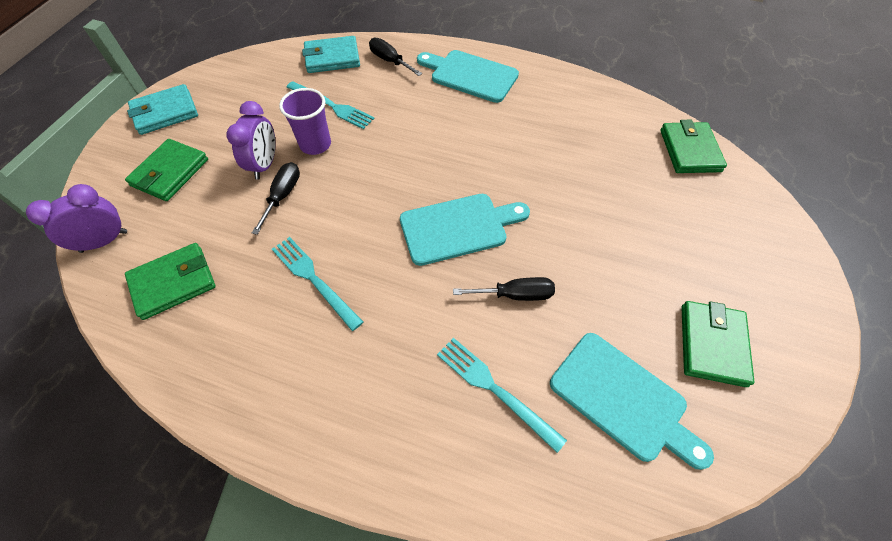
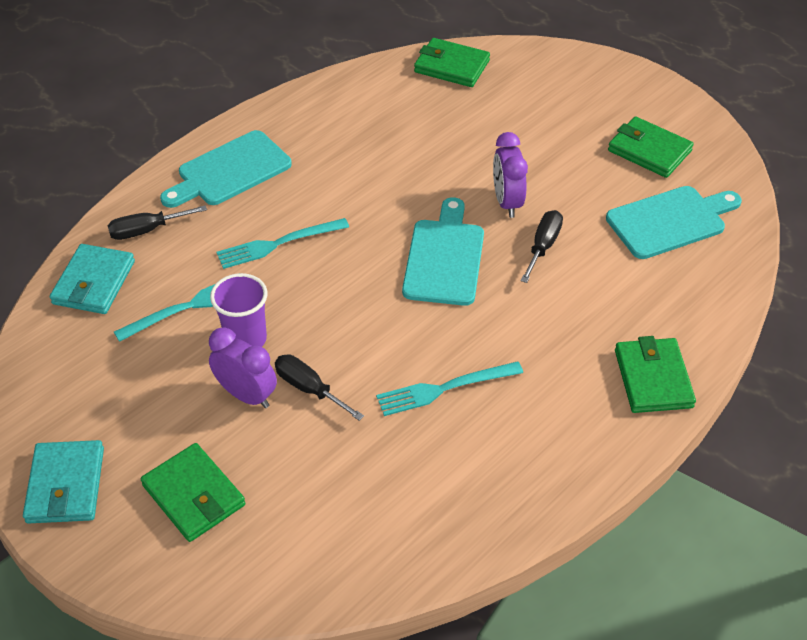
camera: 65 degrees left, 10 degrees down
purple clock [26,184,127,253] -> purple clock moved to [493,132,528,218]
green wallet [125,243,216,320] -> green wallet moved to [615,336,696,413]
turquoise fork [437,338,567,453] -> turquoise fork moved to [216,218,349,269]

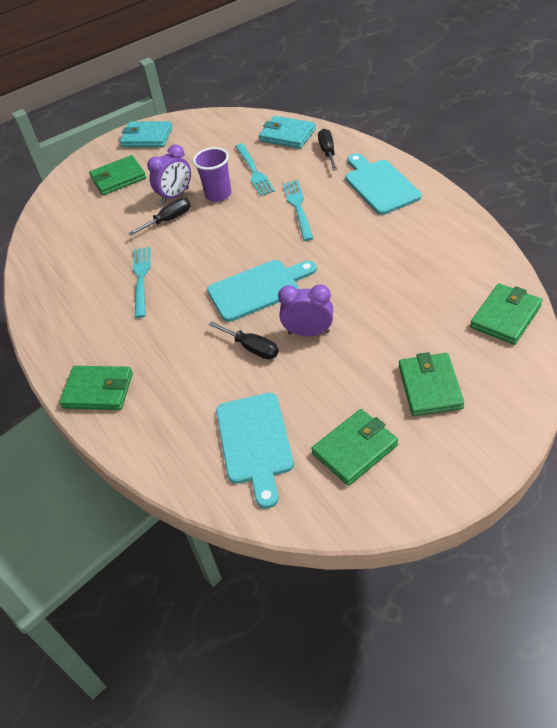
camera: 110 degrees right, 0 degrees up
turquoise cutting board [402,197,484,306] -> turquoise cutting board turned 45 degrees counterclockwise [207,260,317,322]
none -> green wallet [399,352,464,416]

